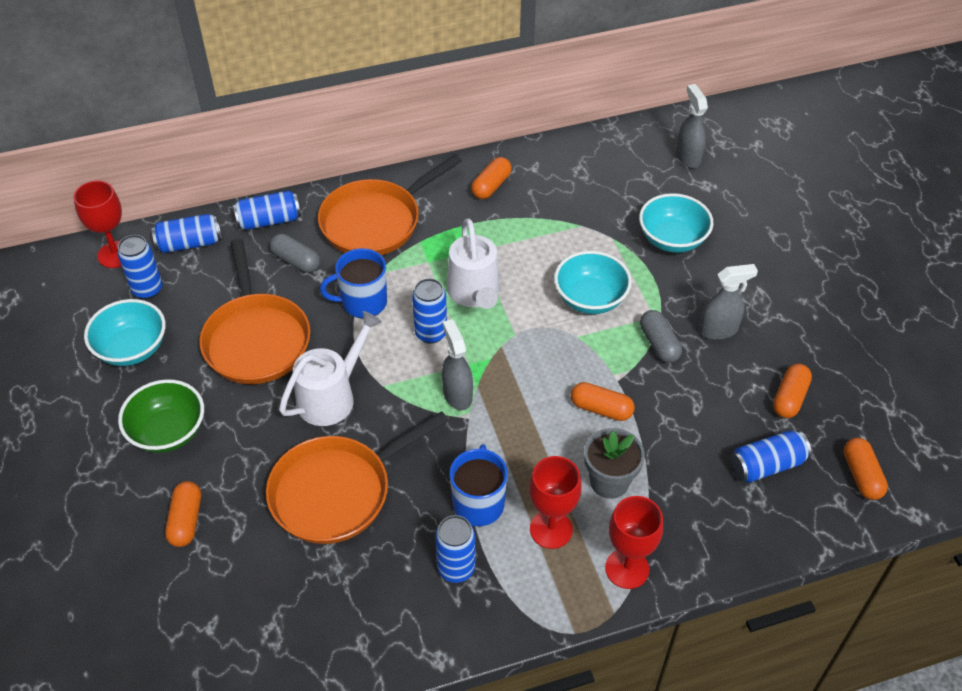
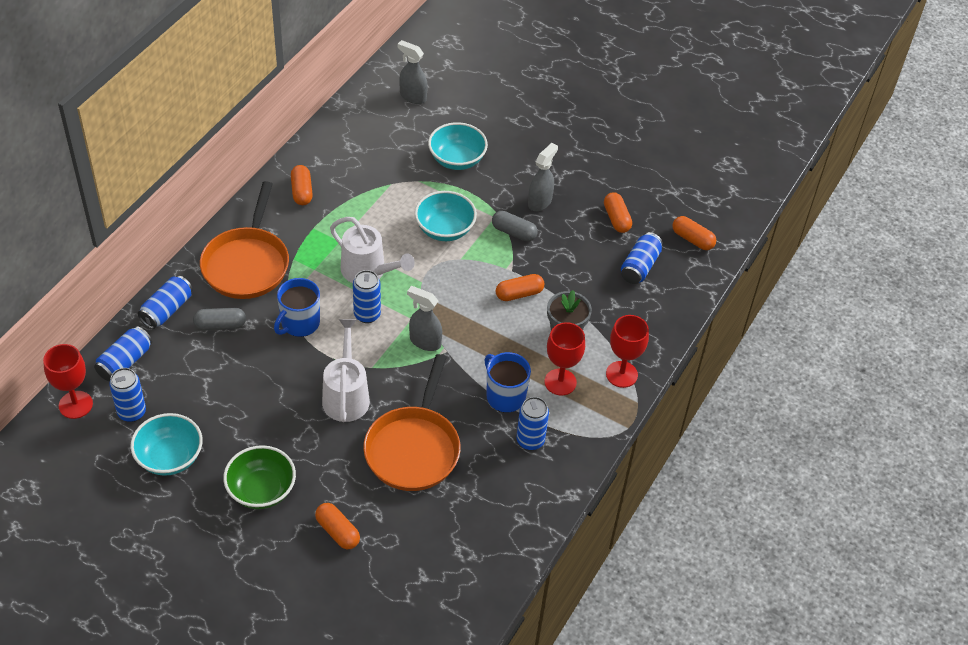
camera: 45 degrees left, 0 degrees up
orange pan [199,239,310,384] -> none

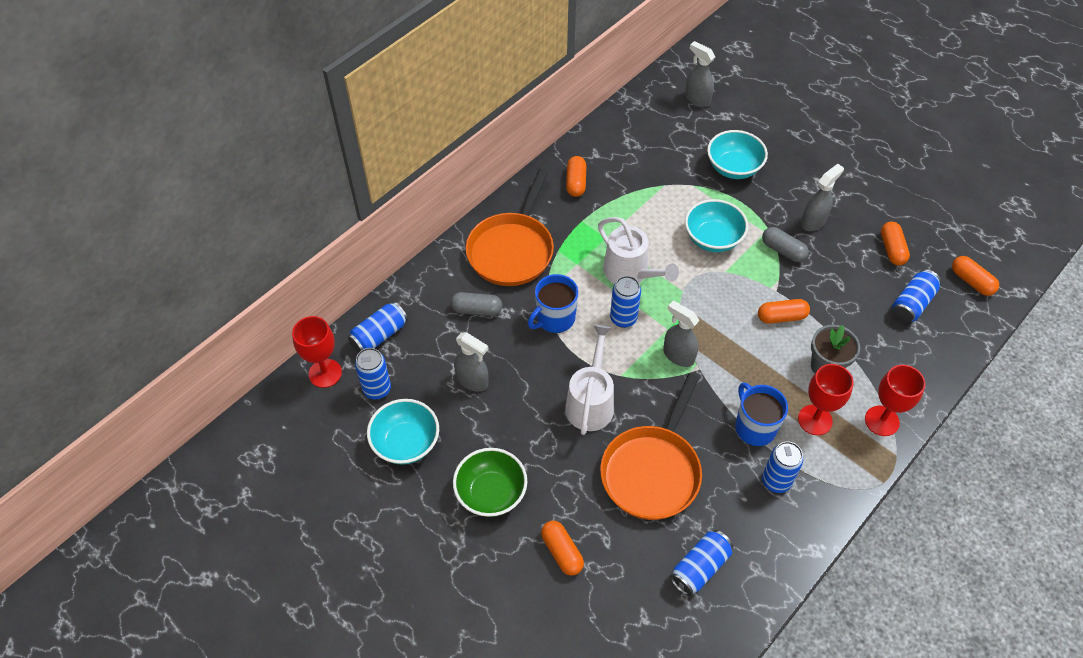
camera: 15 degrees right, 5 degrees up
blue can [138,275,192,329] -> blue can moved to [670,530,733,596]
none -> grey spray bottle [454,332,489,391]

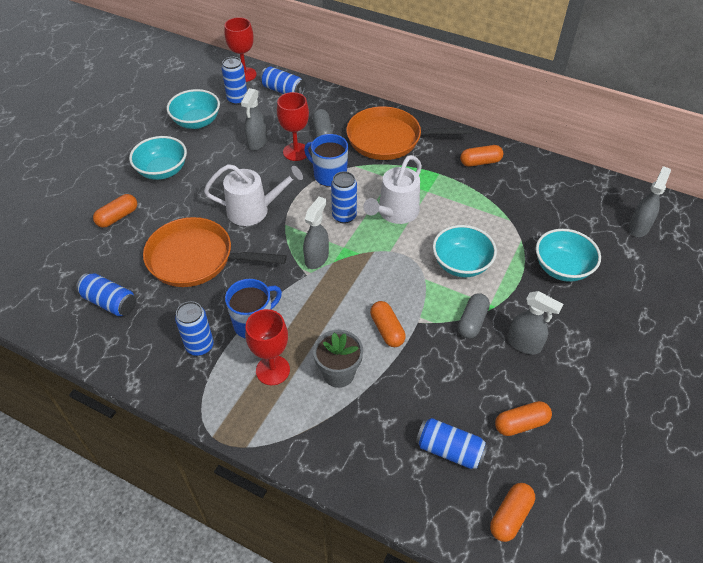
camera: 75 degrees right, 5 degrees down
green bowl [453,448,527,517] -> turquoise bowl [129,136,187,180]
red goblet [865,365,925,436] -> red goblet moved to [277,92,309,161]

